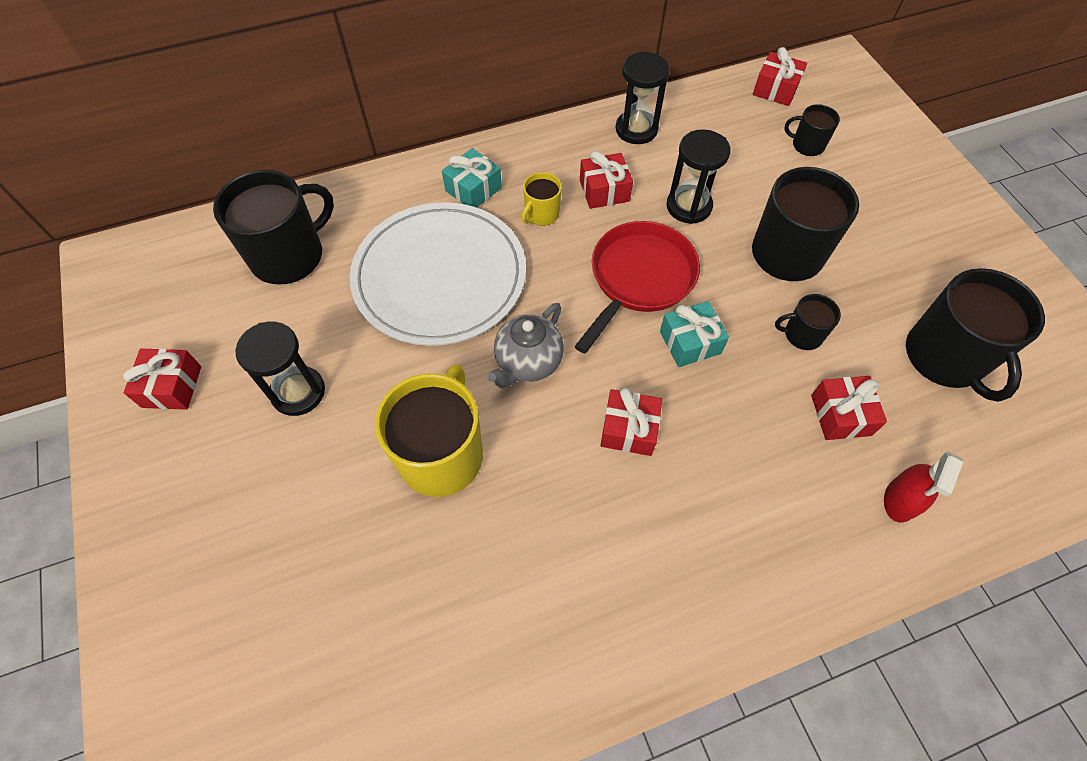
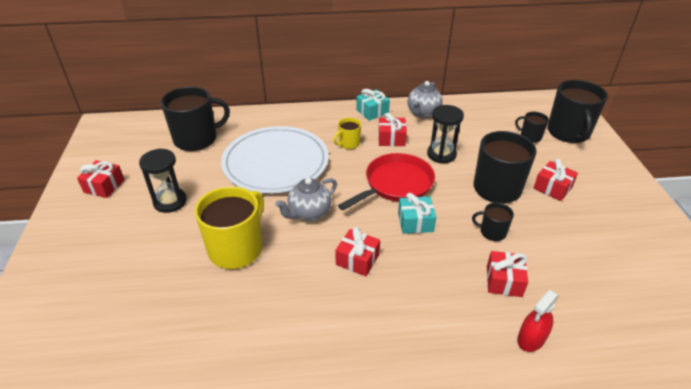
camera: 15 degrees right, 20 degrees down
turquoise gift [442,148,502,208] -> turquoise gift moved to [356,89,390,121]
black hourglass [615,52,669,144] -> grey teapot [408,81,443,118]
red gift [753,47,807,106] -> red gift moved to [533,159,578,201]
black mug [906,268,1045,402] -> black mug moved to [547,80,608,143]

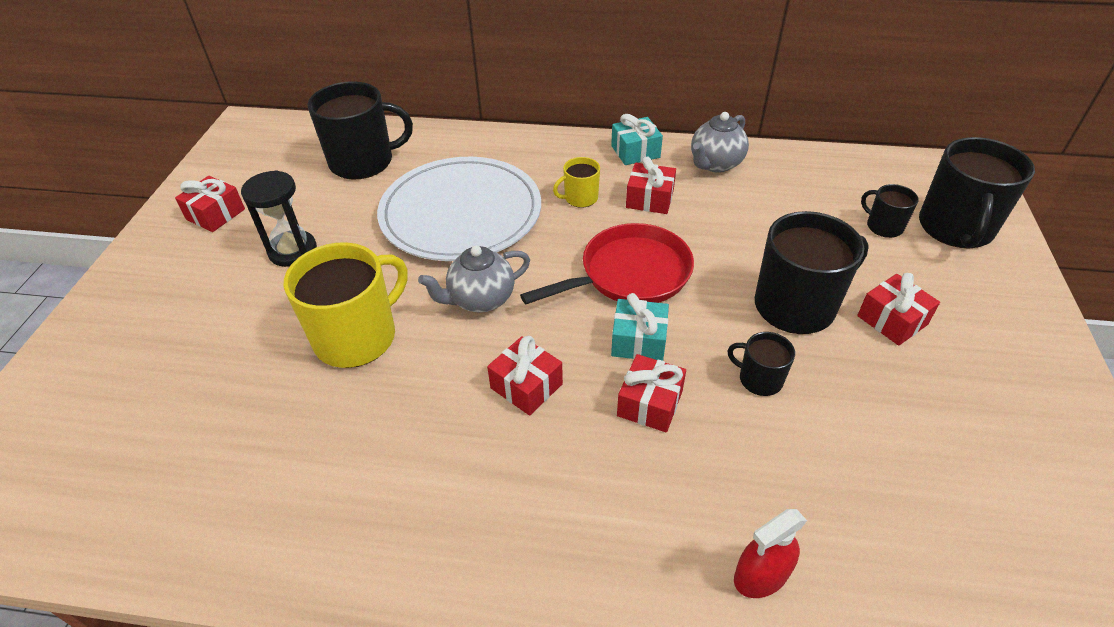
camera: 15 degrees right, 5 degrees up
black hourglass [427,105,464,163] -> none
red gift [487,251,528,297] -> red gift moved to [617,354,686,432]

